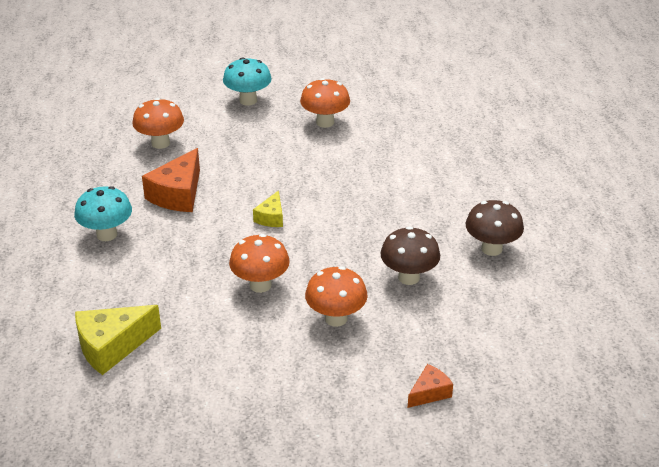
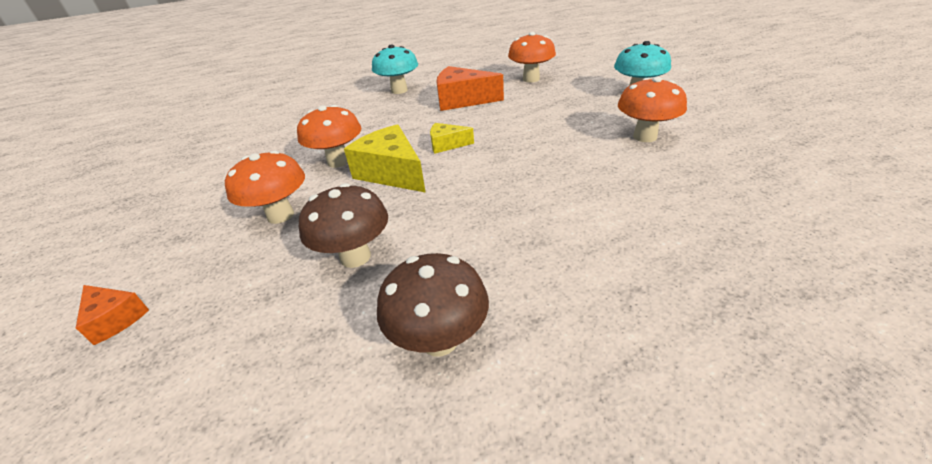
camera: 80 degrees right, 0 degrees up
yellow cheese [75,305,161,375] -> yellow cheese moved to [344,124,426,193]

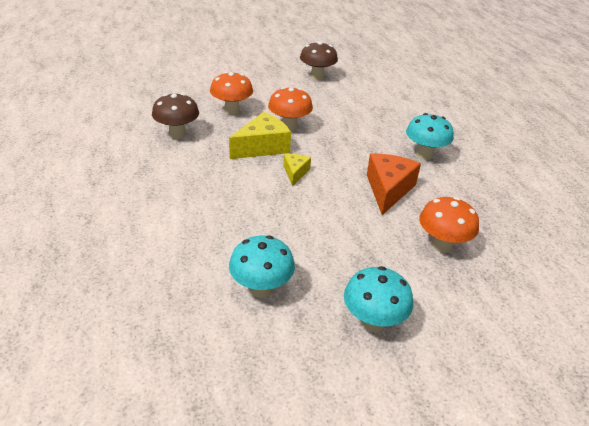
camera: 90 degrees right, 0 degrees up
orange cheese [76,285,149,345] -> none
brown mushroom [377,253,489,356] -> brown mushroom moved to [300,41,338,80]
orange mushroom [618,77,687,142] -> turquoise mushroom [229,236,295,298]

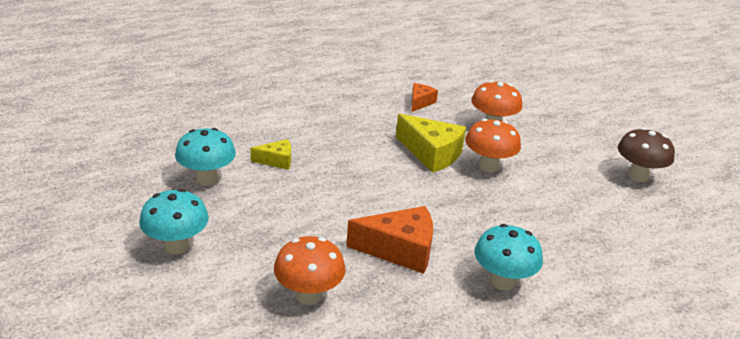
camera: 75 degrees right, 5 degrees down
brown mushroom [152,93,199,139] -> orange cheese [412,83,438,112]
yellow cheese [284,154,311,186] -> yellow cheese moved to [251,139,291,170]

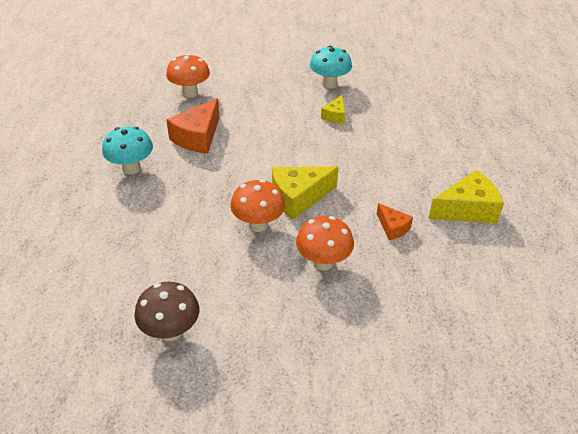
camera: 120 degrees right, 10 degrees up
turquoise mushroom [139,189,209,254] -> none
none -> yellow cheese [428,170,504,224]

